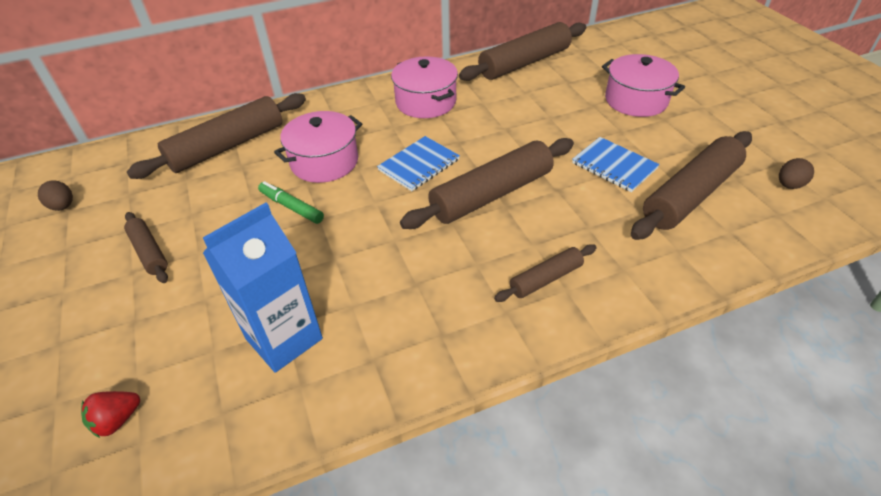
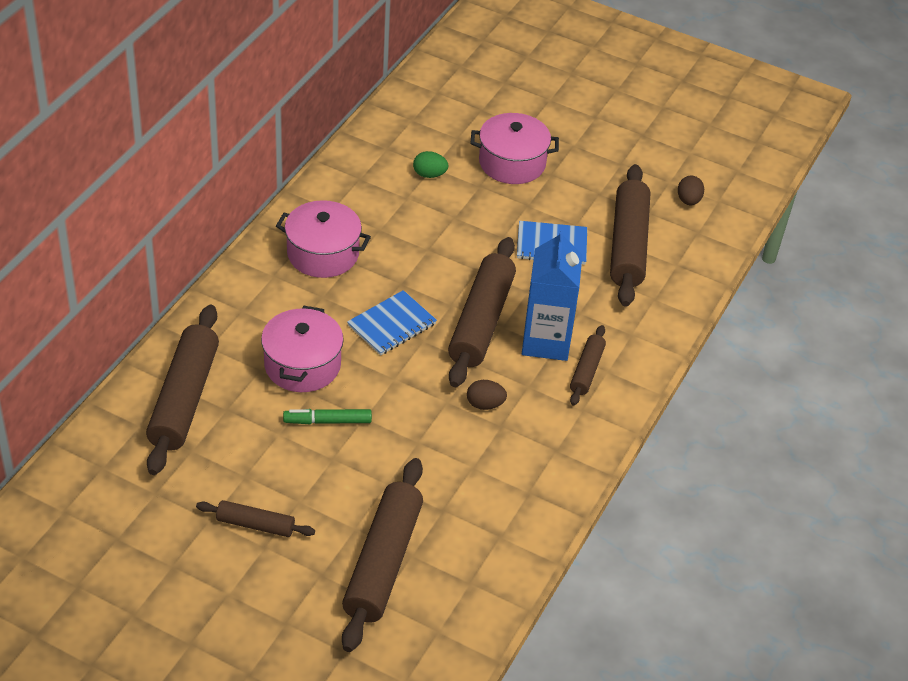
camera: 45 degrees left, 0 degrees up
brown egg [38,180,73,211] -> brown egg moved to [467,380,507,410]
red strawberry [81,391,140,438] -> none
blue carton [203,203,323,373] -> blue carton moved to [522,228,583,361]
blue notebook [377,136,460,191] -> blue notebook turned 45 degrees clockwise [347,290,437,355]
brown rolling pin [459,22,586,81] -> brown rolling pin moved to [342,458,423,652]
none -> green egg [413,151,448,178]

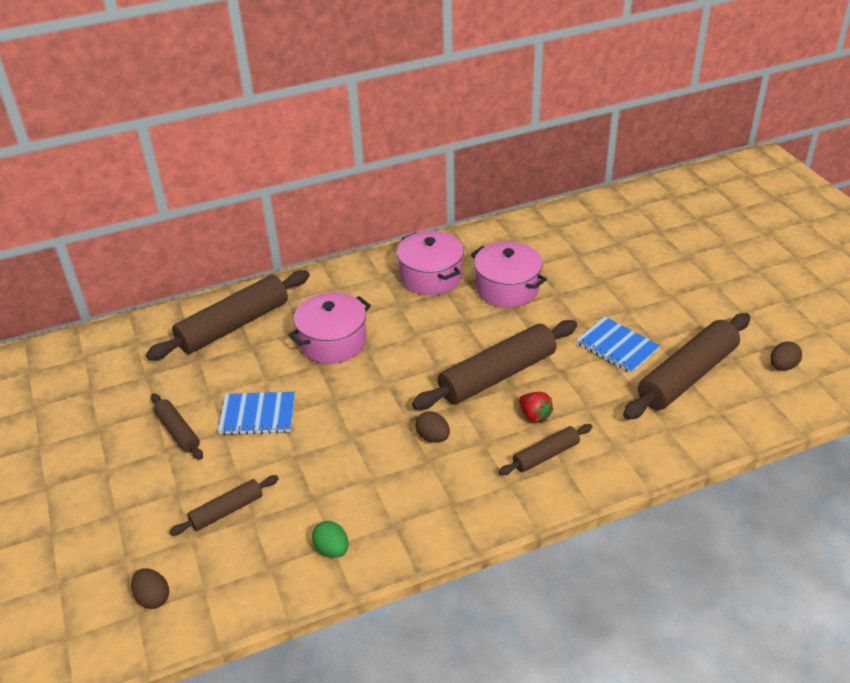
camera: 45 degrees right, 5 degrees down
green marker [283,409,372,424] -> none
brown rolling pin [342,458,423,652] -> brown rolling pin [169,475,279,536], size x0.52
blue notebook [347,290,437,355] -> blue notebook moved to [218,392,295,435]
green egg [413,151,448,178] -> green egg moved to [312,521,349,558]
pink pot [470,113,559,184] -> pink pot moved to [471,242,547,307]
blue carton [522,228,583,361] -> red strawberry [519,392,554,423]
none -> brown egg [131,568,169,609]

